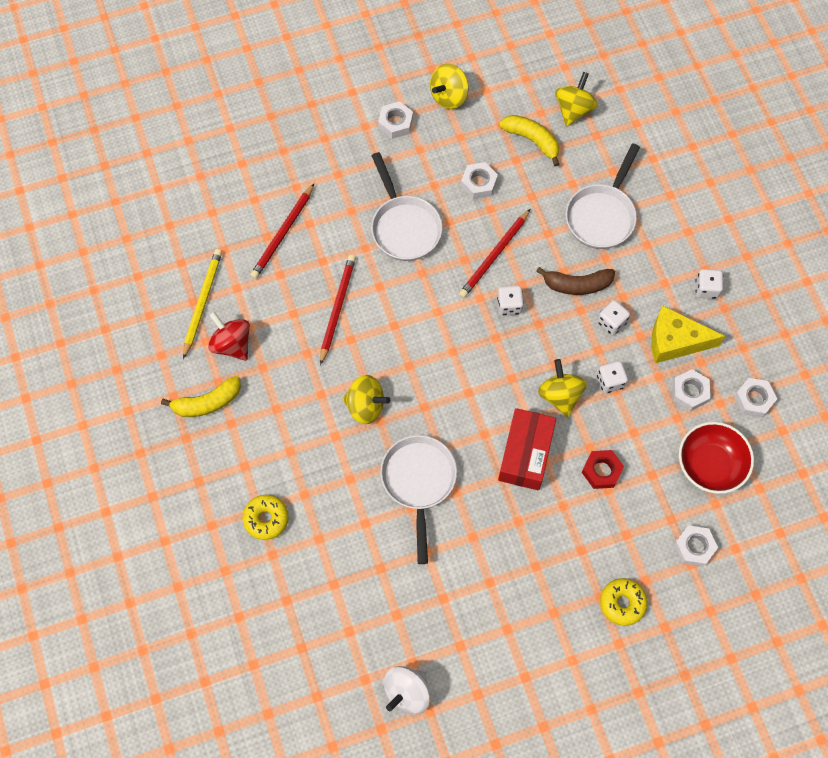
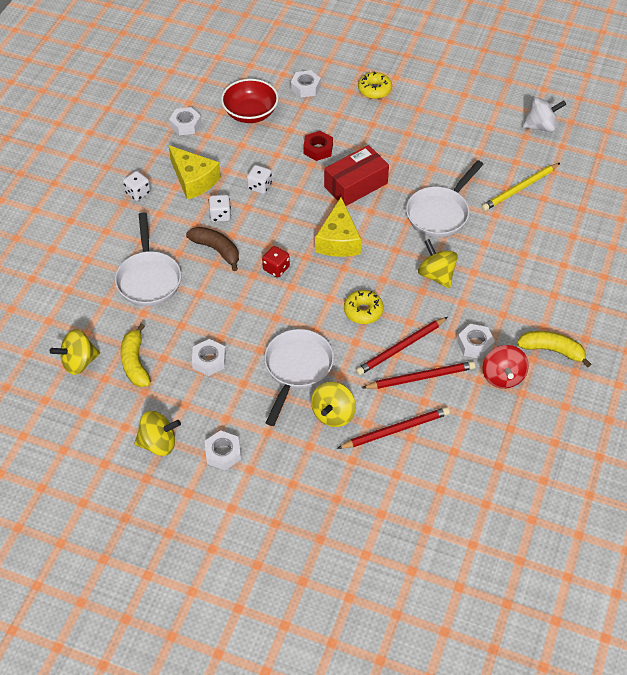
camera: 140 degrees left, 15 degrees down
yellow pencil [183,249,222,359] -> yellow pencil moved to [482,163,560,211]
yellow donut [242,495,289,540] -> yellow donut moved to [344,290,384,324]
red pencil [459,209,530,298] -> red pencil moved to [362,361,476,389]
white dice [497,286,524,315] -> red dice [262,246,290,278]
yellow spinning top [538,359,587,417] -> yellow spinning top moved to [311,382,356,427]
white pan [566,143,640,249] -> white pan turned 105 degrees clockwise [115,213,181,306]
white nut [672,369,710,411] -> white nut moved to [457,324,495,359]
none -> yellow cheese [315,197,361,257]

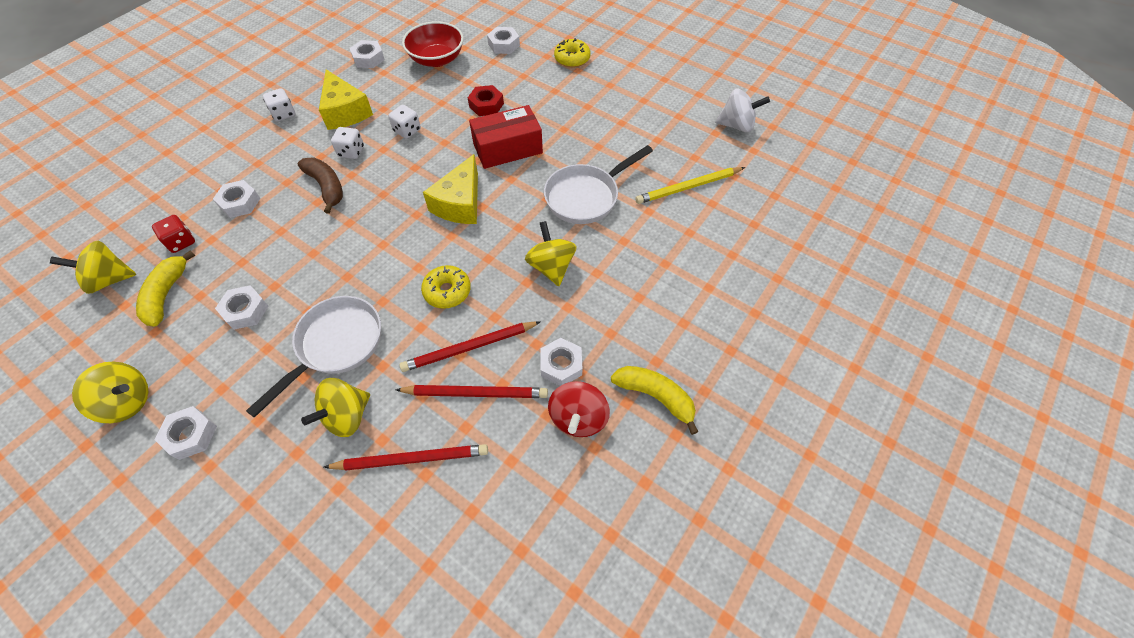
camera: 15 degrees right, 5 degrees up
white pan [115,213,181,306] -> white nut [213,180,260,218]
red dice [262,246,290,278] -> red dice moved to [152,215,195,253]

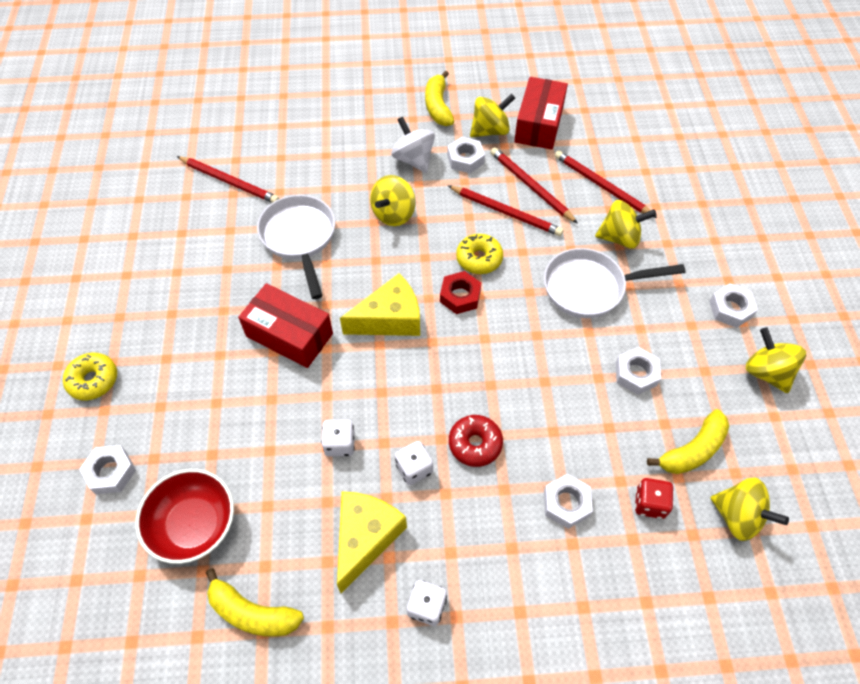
camera: 130 degrees left, 0 degrees up
brown banana [298,157,343,214] -> red donut [449,415,503,467]
white nut [350,40,385,68] -> yellow banana [206,568,304,637]
red nut [468,85,504,116] -> red nut moved to [440,271,481,314]
white pan [544,145,653,224] -> white pan turned 120 degrees counterclockwise [257,195,335,299]
red spinning top [548,381,610,437] -> yellow spinning top [470,93,515,137]
yellow pencil [635,167,745,204] -> red pencil [177,156,279,203]
white spinning top [715,89,770,133] -> white spinning top moved to [391,117,435,173]
none -> red box [514,77,568,150]

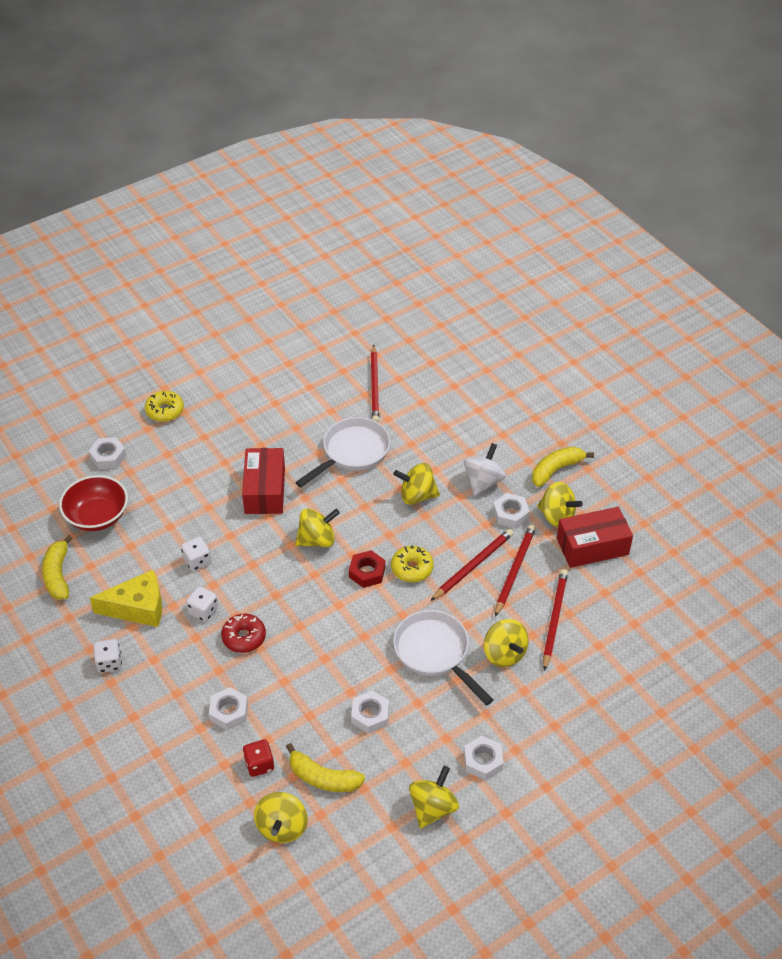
camera: 60 degrees right, 10 degrees down
yellow cheese [340,274,420,336] -> yellow spinning top [295,508,340,547]
red pencil [447,185,564,236] -> red pencil turned 135 degrees counterclockwise [431,529,514,601]

